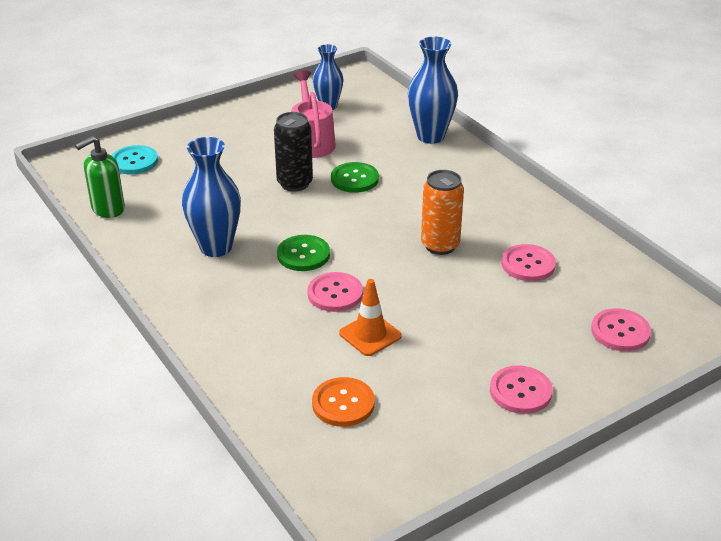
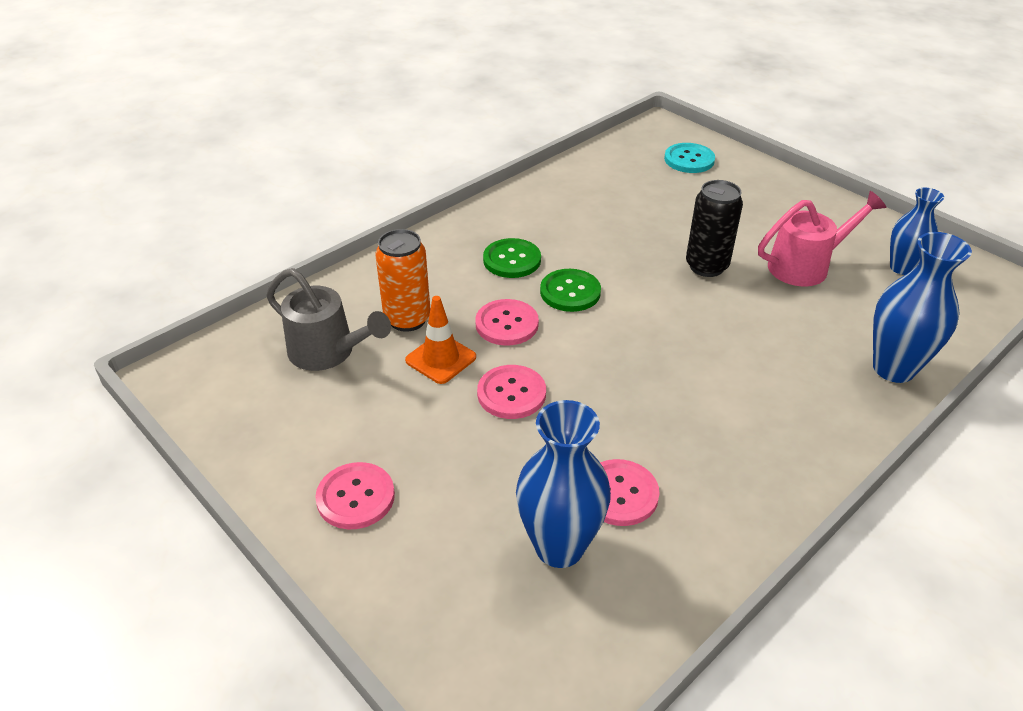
camera: 80 degrees right, 5 degrees up
green soap dispenser [75,136,125,218] -> none
blue vase [182,137,241,257] -> blue vase moved to [516,400,611,568]
orange button [312,377,375,427] -> grey watering can [267,268,391,371]
green button [331,162,379,193] -> green button moved to [483,238,541,278]
orange can [421,170,464,255] -> orange can moved to [375,229,430,332]
pink button [591,308,651,351] -> pink button moved to [477,365,546,419]

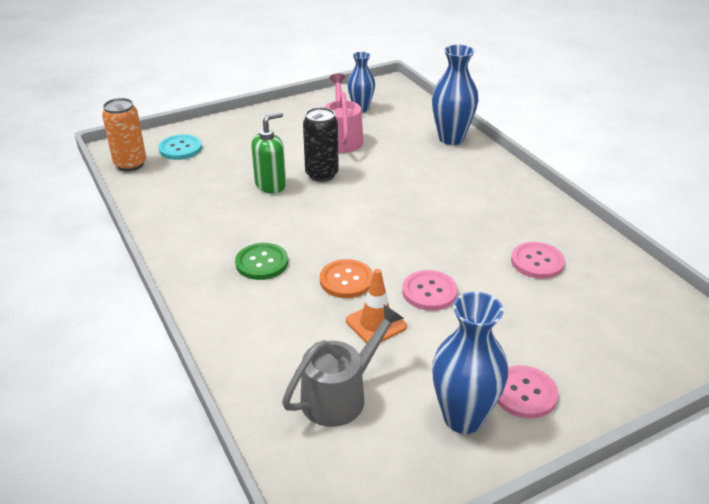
camera: 75 degrees left, 5 degrees down
orange can [375,229,430,332] -> orange can moved to [102,98,146,171]
pink button [475,299,539,346] -> orange button [320,259,373,298]
blue vase [516,400,611,568] -> blue vase moved to [432,292,508,434]
green button [540,269,601,312] -> none
none -> green soap dispenser [251,112,286,193]

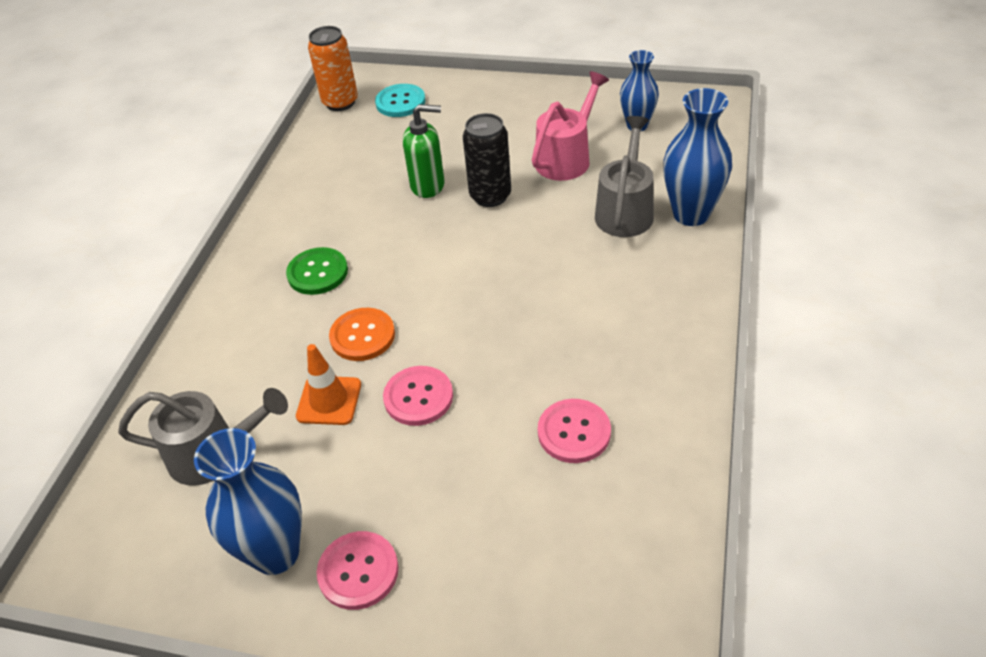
camera: 45 degrees right, 10 degrees up
none -> grey watering can [595,116,654,237]

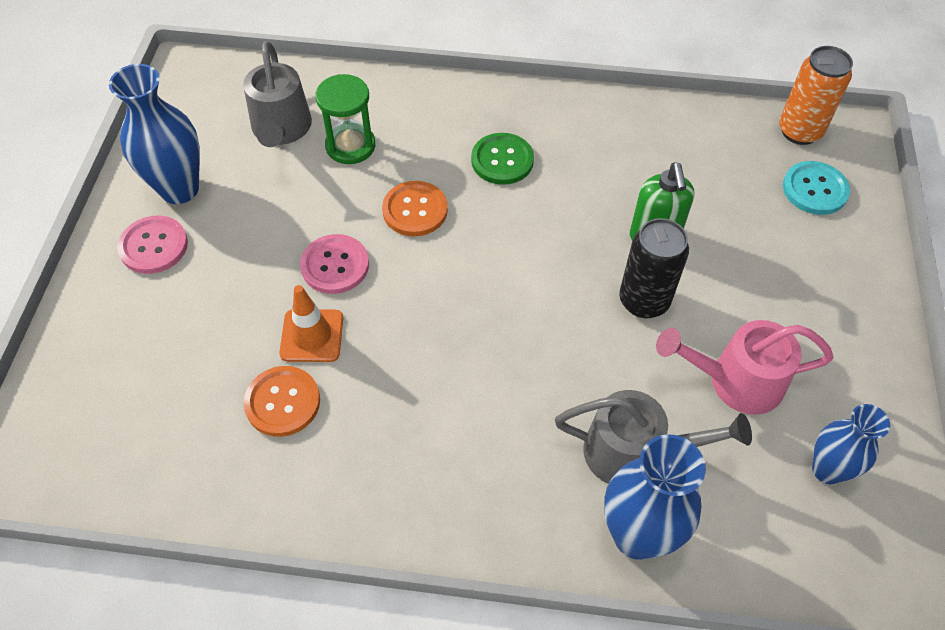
camera: 80 degrees right, 10 degrees up
orange traffic cone [296,344,361,425] -> orange traffic cone moved to [279,285,343,362]
pink watering can [532,71,609,181] -> pink watering can turned 150 degrees clockwise [656,320,834,415]
pink button [538,399,611,463] -> orange button [243,366,320,437]
none -> green hourglass [315,74,375,164]

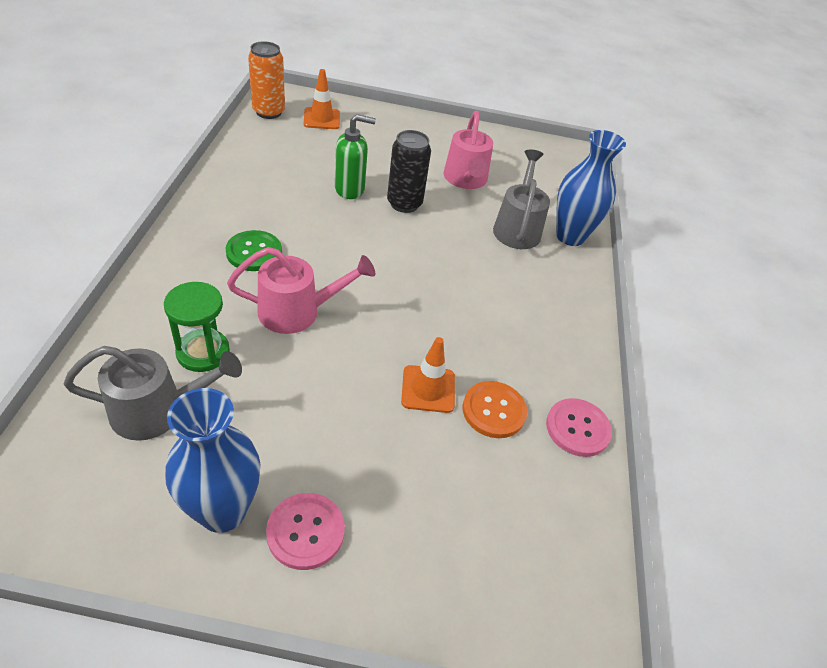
camera: 95 degrees left, 10 degrees down
pink button [300,234,369,294] -> pink button moved to [546,398,612,457]
orange button [382,181,448,236] -> pink watering can [227,247,375,334]
turquoise button [783,161,850,215] -> orange traffic cone [304,69,340,129]
blue vase [812,404,890,484] -> none

